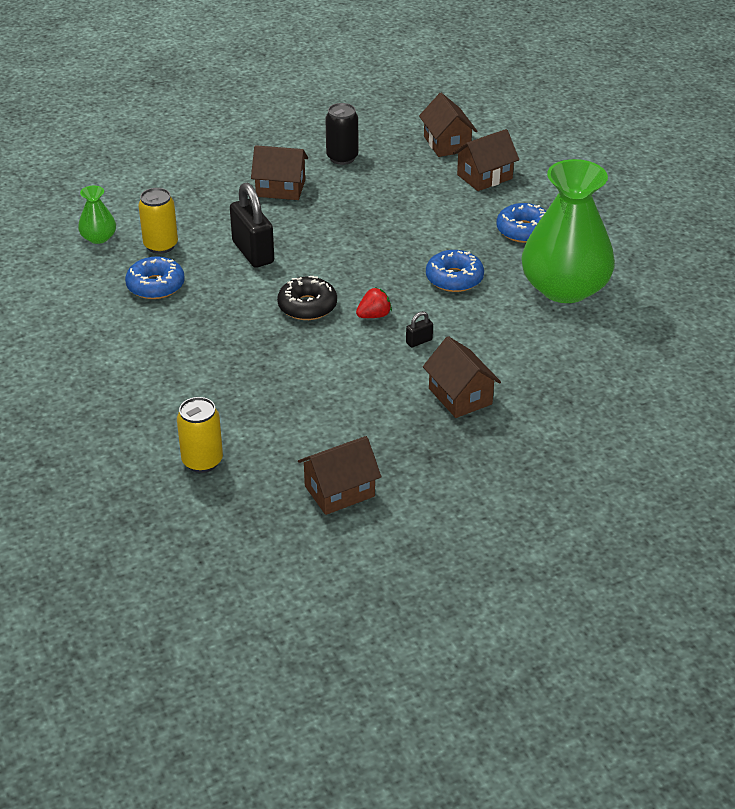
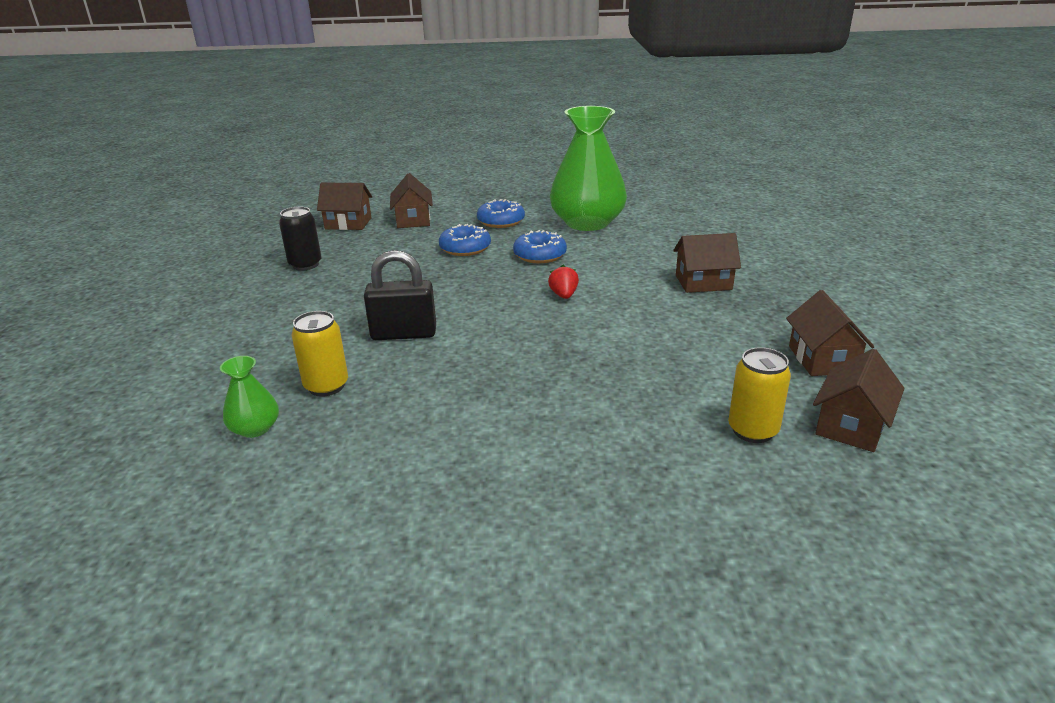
camera: 65 degrees left, 10 degrees down
blue donut [125,256,185,299] -> blue donut moved to [439,224,491,256]
brown house [251,145,308,200] -> brown house moved to [813,349,905,452]
black donut [277,276,337,320] -> none
black padlock [406,311,433,348] -> none

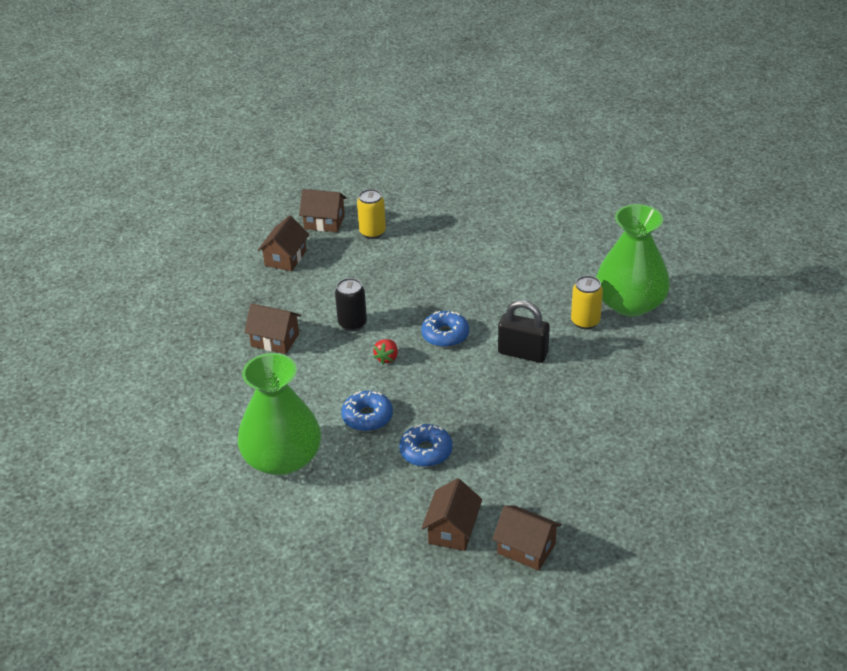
camera: 155 degrees left, 10 degrees up
green vase [220,356,279,438] -> green vase [596,204,670,317], size x2.33
black can [279,207,322,271] -> black can moved to [335,278,367,332]
blue donut [477,199,525,228] -> blue donut moved to [421,311,469,347]
brown house [813,349,905,452] -> brown house turned 45 degrees clockwise [299,189,346,232]

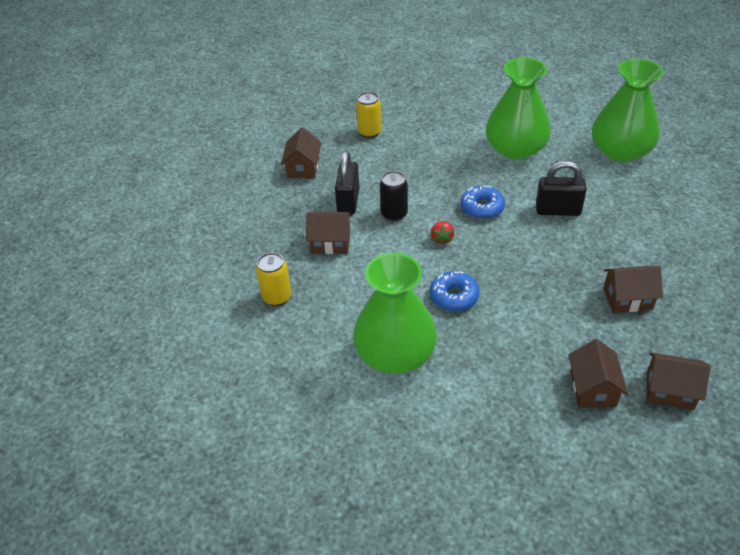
camera: 15 degrees left, 5 degrees up
brown house [299,189,346,232] -> brown house moved to [603,266,663,313]
blue donut [399,424,452,467] -> none
yellow can [571,276,603,330] -> yellow can moved to [256,252,291,306]
none -> black padlock [335,150,359,215]
none -> green vase [486,58,551,160]

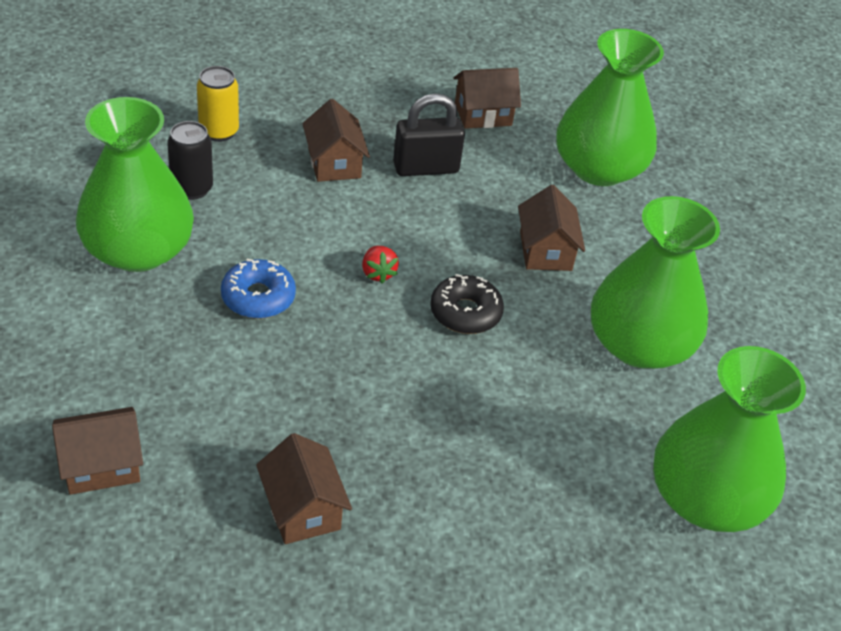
camera: 65 degrees right, 0 degrees up
yellow can [356,92,382,138] -> green vase [556,29,664,186]
black can [380,171,408,221] -> black can moved to [167,121,213,200]
red strawberry [431,221,454,245] -> red strawberry turned 90 degrees counterclockwise [362,246,399,284]
blue donut [460,186,505,219] -> black donut [430,274,504,334]
black padlock [536,161,587,216] -> none
brown house [647,352,711,410] -> brown house moved to [518,185,585,271]

